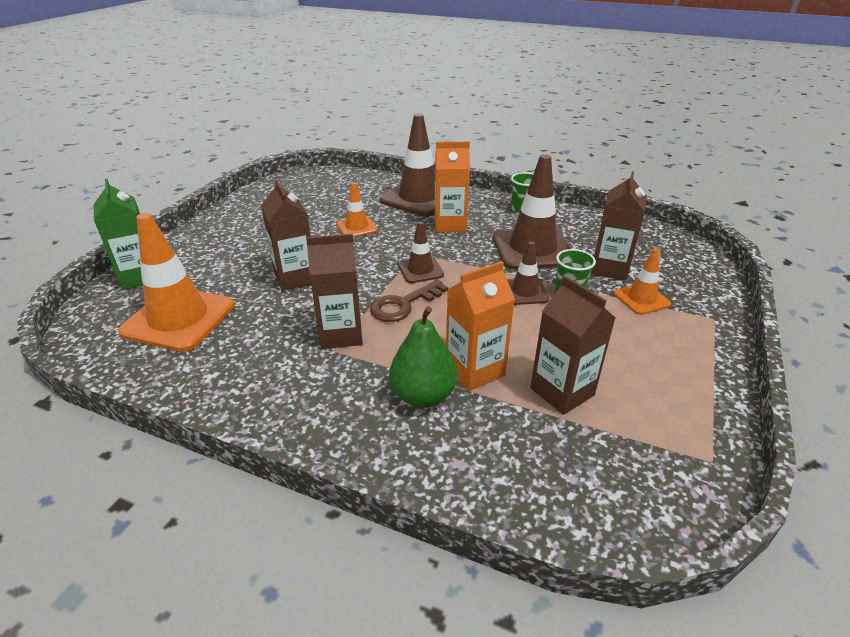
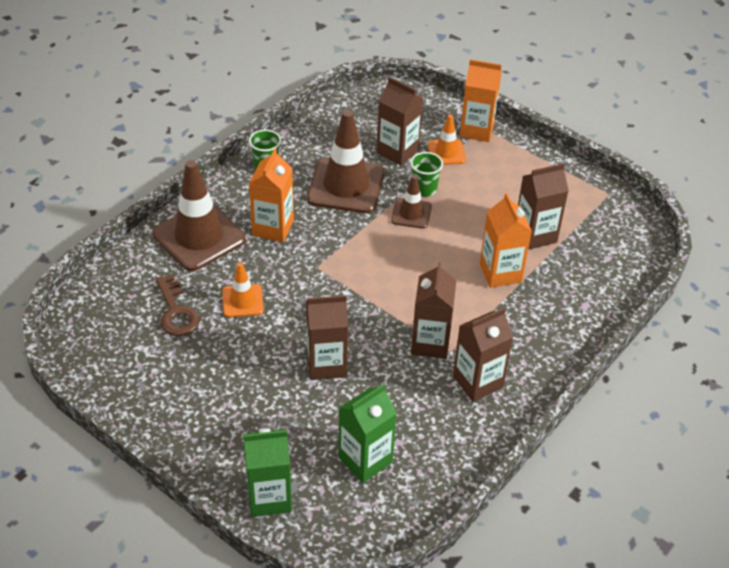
camera: 75 degrees left, 10 degrees up
orange traffic cone [118,213,235,352] -> green carton [338,384,397,483]
brown key [370,280,448,322] -> brown key moved to [156,274,200,336]
green pear [389,306,458,408] -> none
brown traffic cone [398,221,444,283] -> none
none -> brown carton [453,308,513,402]
none -> orange carton [460,59,502,142]

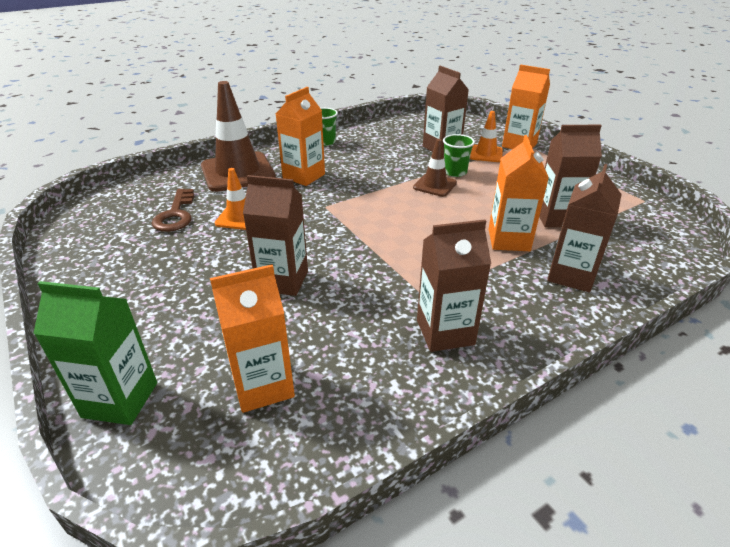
camera: 20 degrees right, 10 degrees down
brown traffic cone [307,110,385,213] -> none
green carton [338,384,397,483] -> orange carton [210,264,295,413]
brown carton [411,262,456,359] -> brown carton moved to [547,164,622,292]

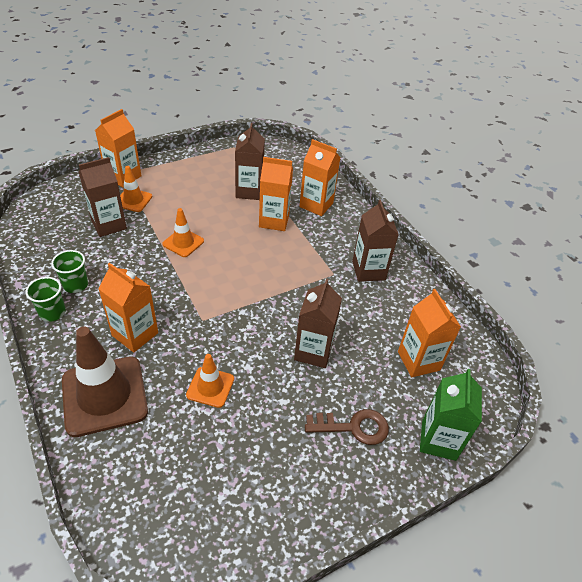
camera: 90 degrees left, 10 degrees up
brown key [151,189,194,232] -> brown key moved to [305,409,389,445]
brown traffic cone [413,139,457,197] -> orange traffic cone [162,208,204,257]
green cup [443,134,475,177] -> green cup moved to [51,250,88,293]
brown carton [547,164,622,292] -> orange carton [299,139,341,216]

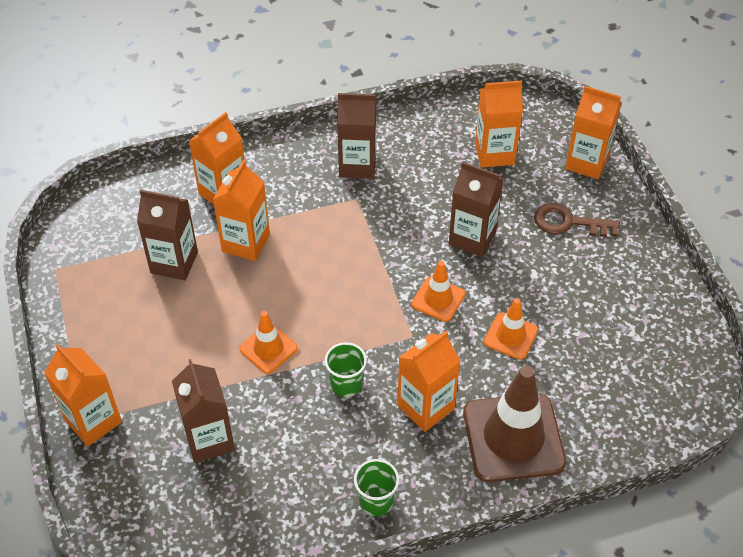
camera: 75 degrees left, 5 degrees up
green cup [51,250,88,293] -> green cup moved to [325,342,367,397]
orange traffic cone [120,166,152,212] -> orange traffic cone moved to [411,261,465,322]
brown key [305,409,389,445] -> brown key turned 90 degrees counterclockwise [534,203,620,237]
green carton [420,369,482,461] -> orange carton [565,86,622,179]

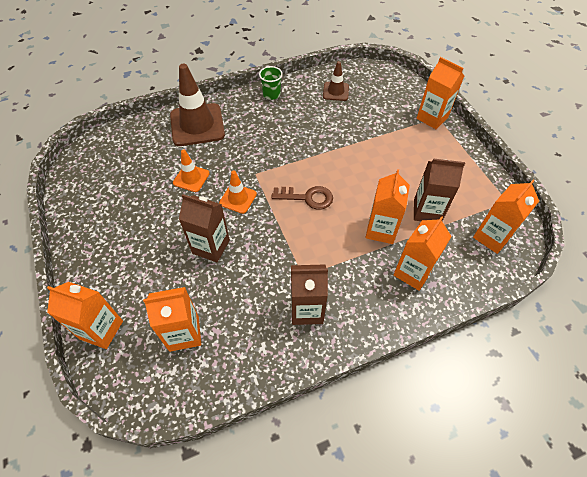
camera: 175 degrees right, 5 degrees up
brown carton [172,359,235,463] -> none
orange traffic cone [239,311,298,374] -> none
green cup [325,342,367,397] -> none
orange carton [397,331,460,432] -> orange carton moved to [473,180,539,254]
brown key [534,203,620,237] -> brown key moved to [271,186,333,210]
none -> brown traffic cone [323,61,349,101]

